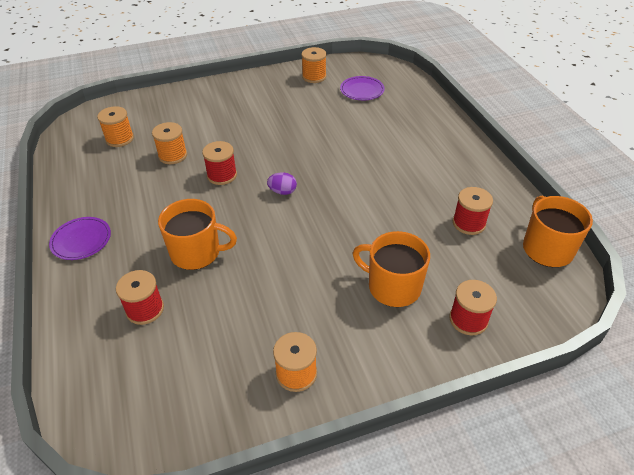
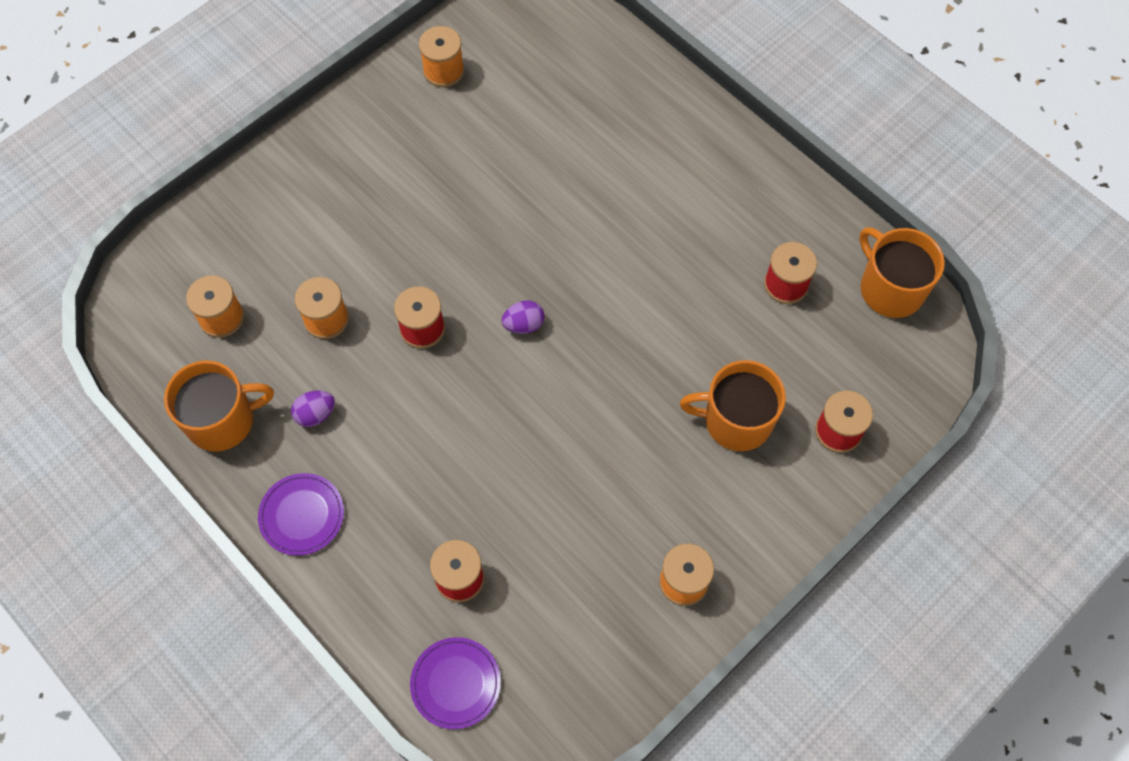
camera: 25 degrees left, 20 degrees up
orange mug [158,199,237,270] -> orange mug moved to [164,361,274,452]
purple plate [340,76,385,100] -> purple plate moved to [410,637,501,729]
none -> purple egg [291,390,335,427]

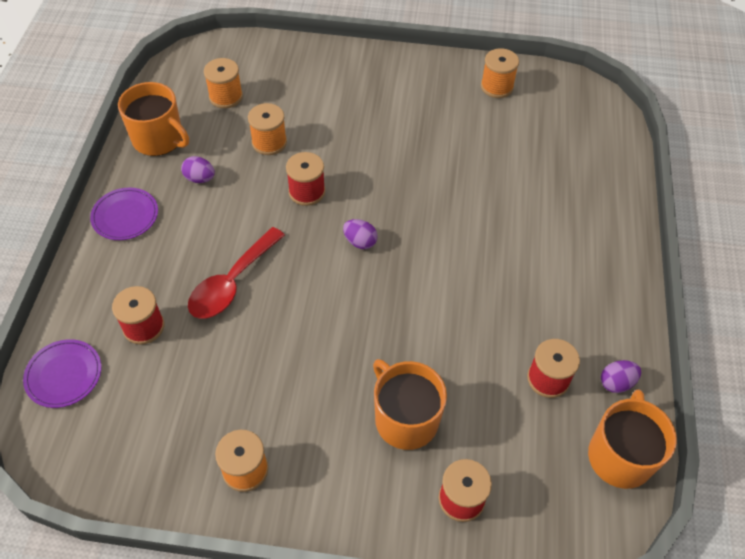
camera: 50 degrees right, 10 degrees down
none -> red spoon [188,227,285,319]
none -> purple egg [601,360,641,393]

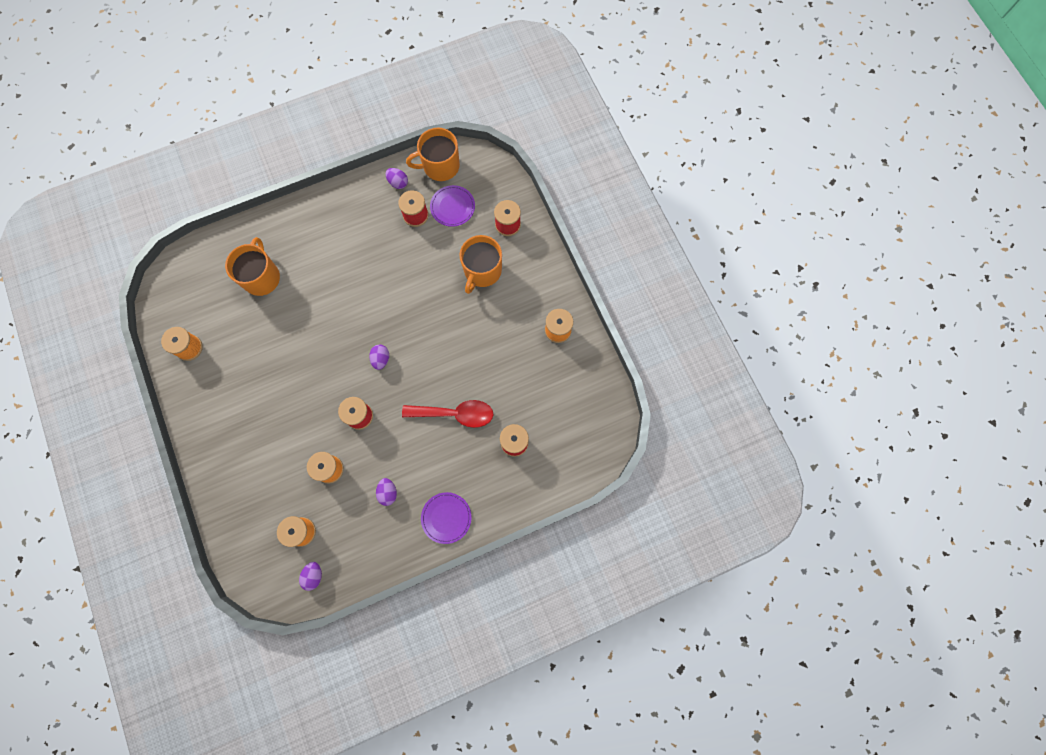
camera: 120 degrees left, 20 degrees up
purple plate [23,339,101,408] -> purple plate moved to [430,185,475,227]
orange mug [118,82,189,156] -> orange mug moved to [225,237,280,296]
none -> purple egg [299,562,322,591]

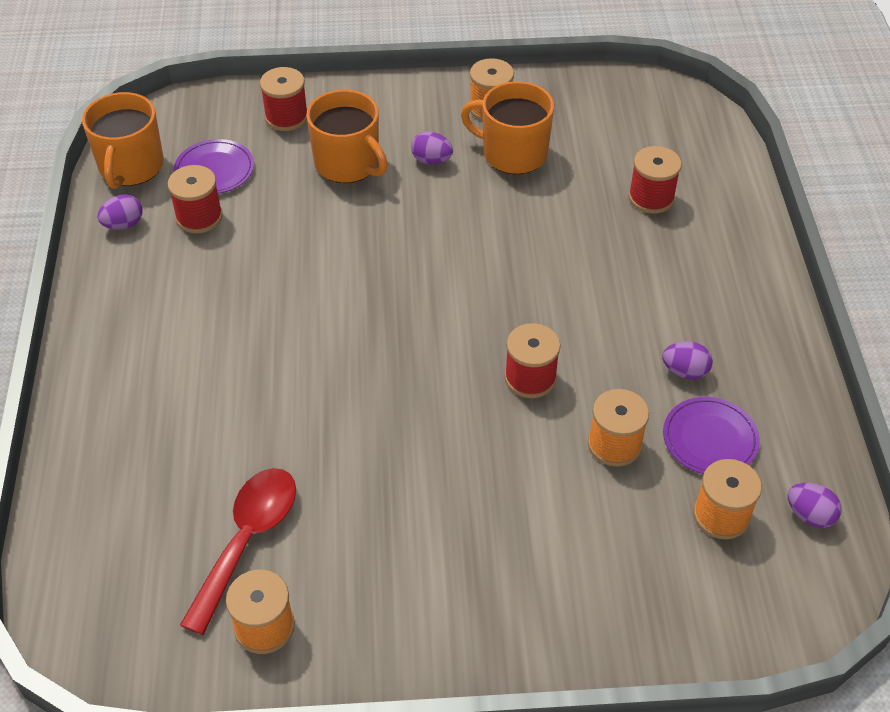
camera: 70 degrees left, 25 degrees down
orange mug [225,237,280,296] -> orange mug moved to [461,81,554,174]
purple egg [369,344,389,370] -> purple egg moved to [411,132,453,164]
red spoon [402,400,493,428] -> red spoon moved to [180,468,296,635]
purple plate [421,492,471,544] -> purple plate moved to [663,397,760,474]

